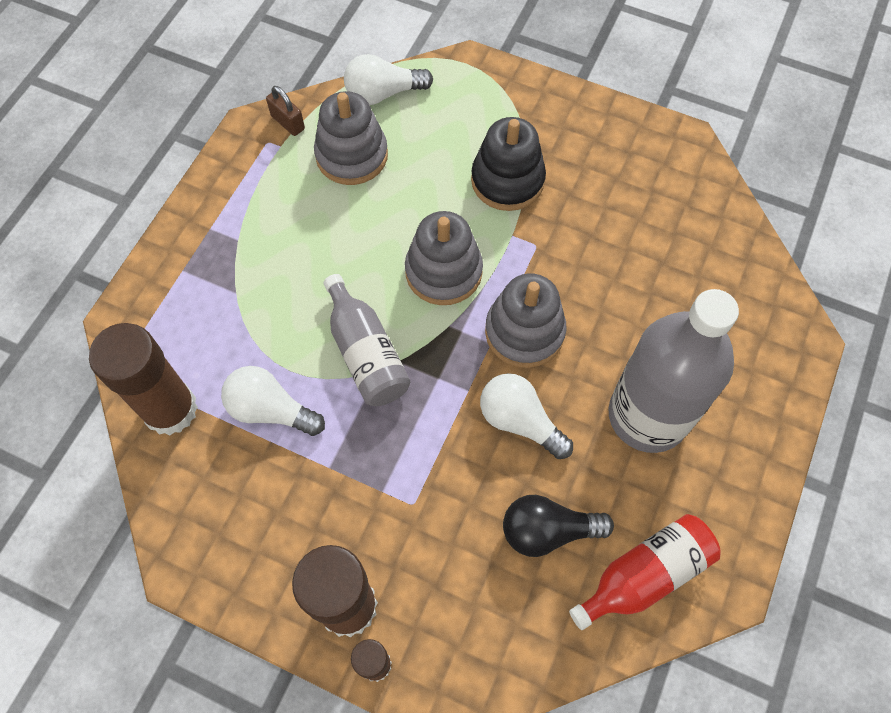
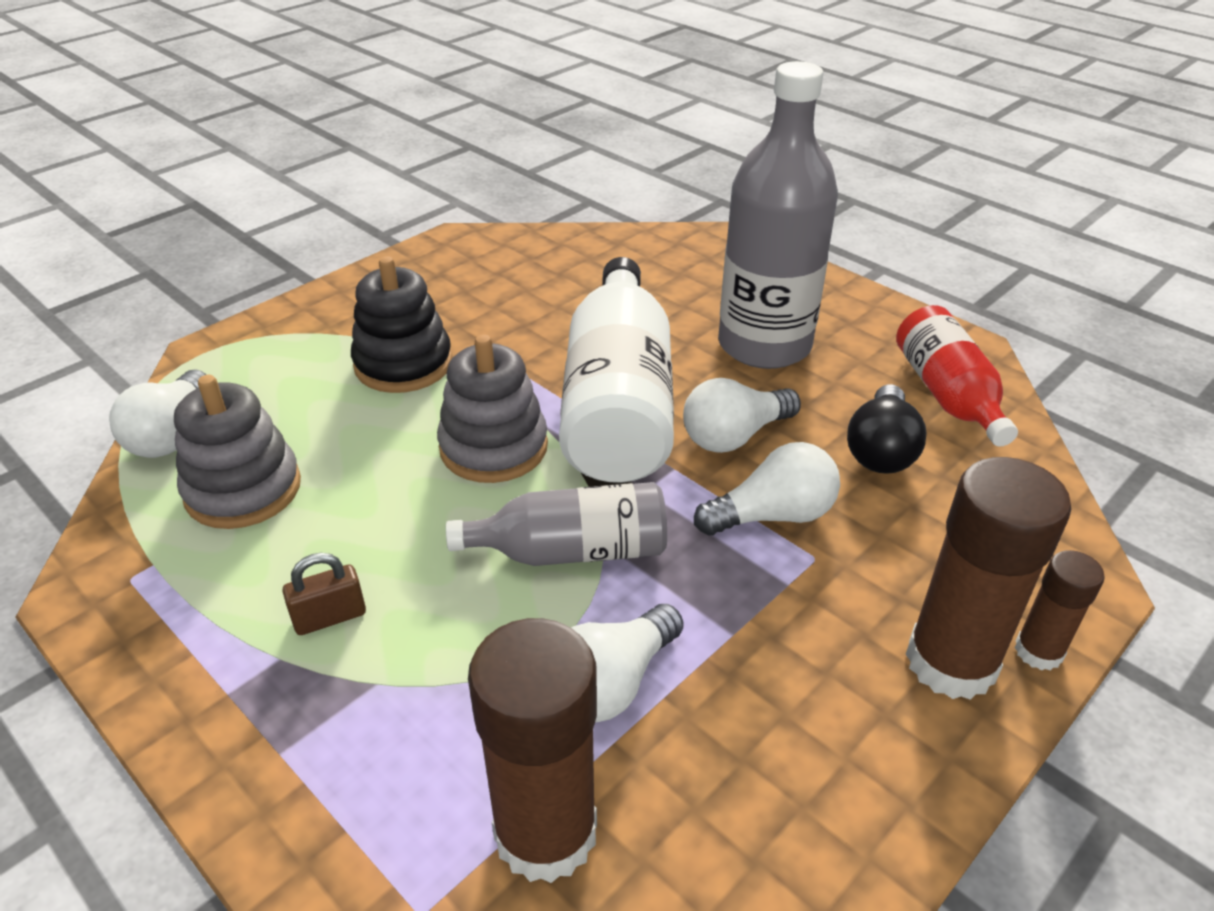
camera: 70 degrees left, 25 degrees down
brown padlock [266,86,305,136] -> brown padlock moved to [282,553,366,635]
grey stacking toy [485,273,566,368] -> white bottle [559,257,674,483]
none -> white light bulb [694,442,840,536]

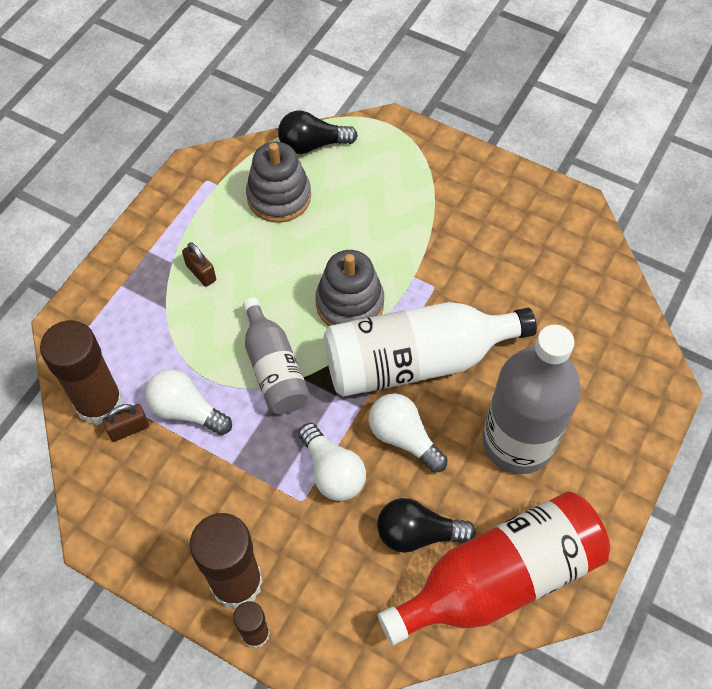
camera: 75 degrees right, 20 degrees up
white light bulb [109,369,206,458] -> black light bulb [278,111,358,154]
black stacking toy [351,256,452,393] -> none
red bottle [896,305,1018,447] -> red bottle [378,491,610,645], size x1.66
none -> brown padlock [102,404,149,442]

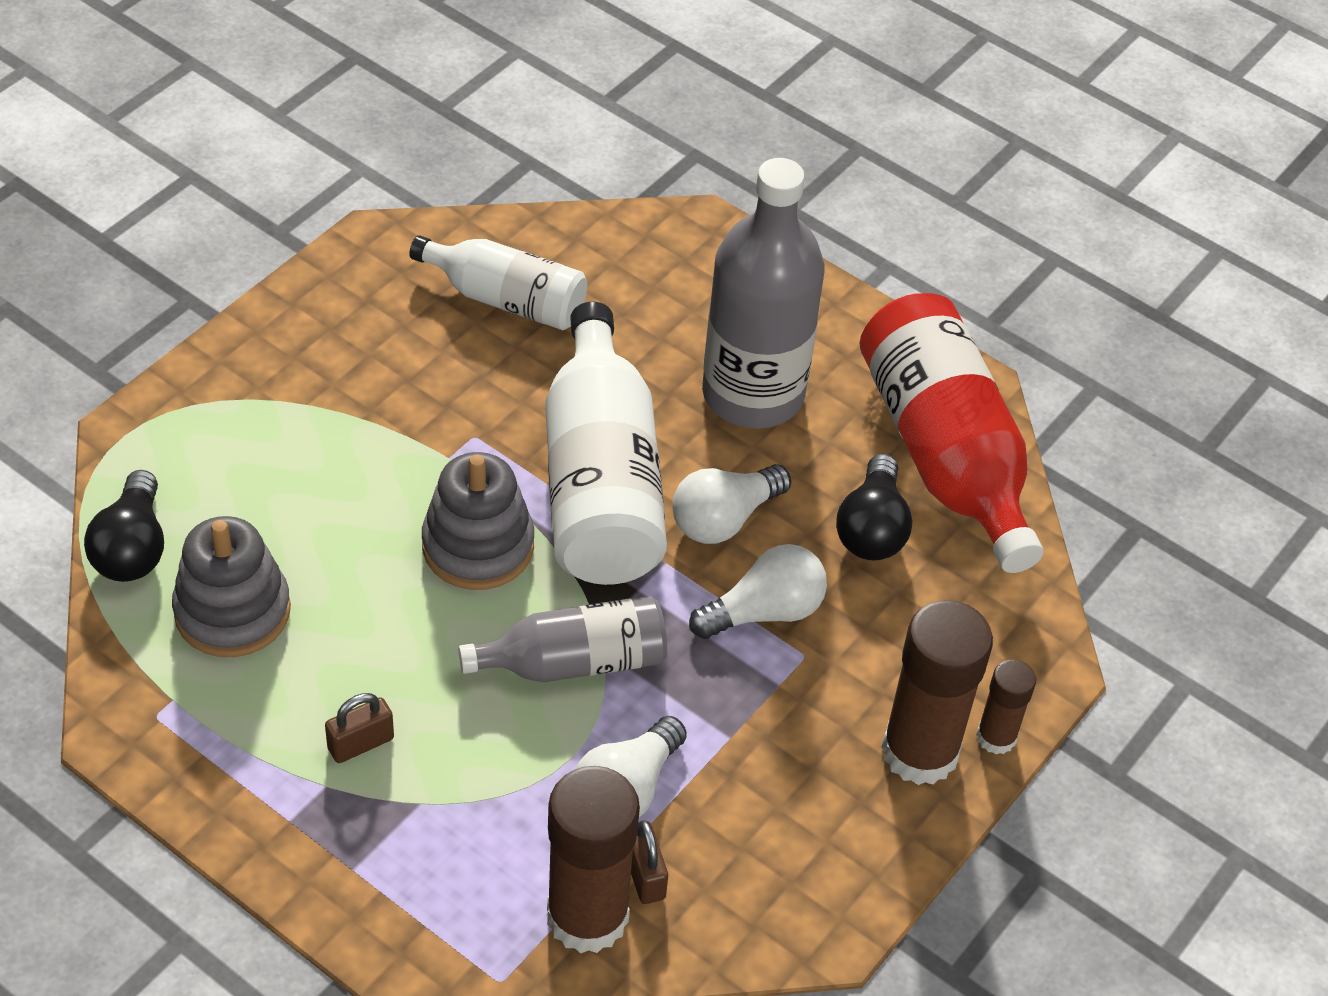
camera: 85 degrees left, 10 degrees down
none -> white bottle [409,235,587,330]

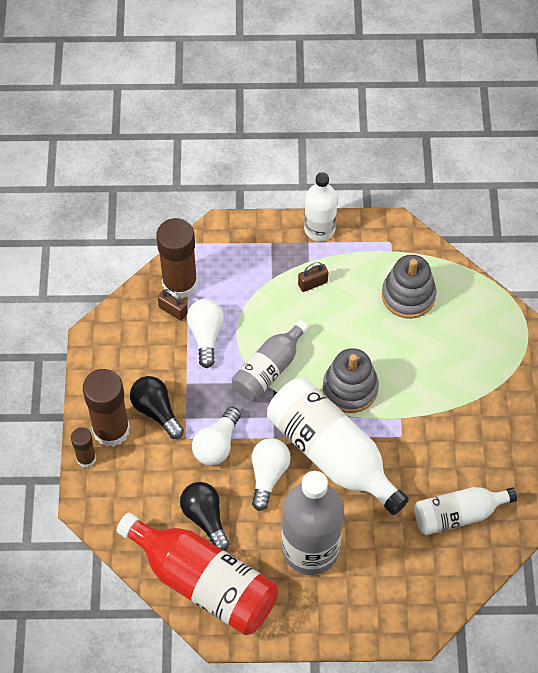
camera: 145 degrees right, 10 degrees up
black light bulb [84,470,164,582] -> black light bulb moved to [130,376,184,439]
brown padlock [325,693,394,763] -> brown padlock turned 45 degrees clockwise [298,262,328,292]
none -> white bottle [304,172,337,241]

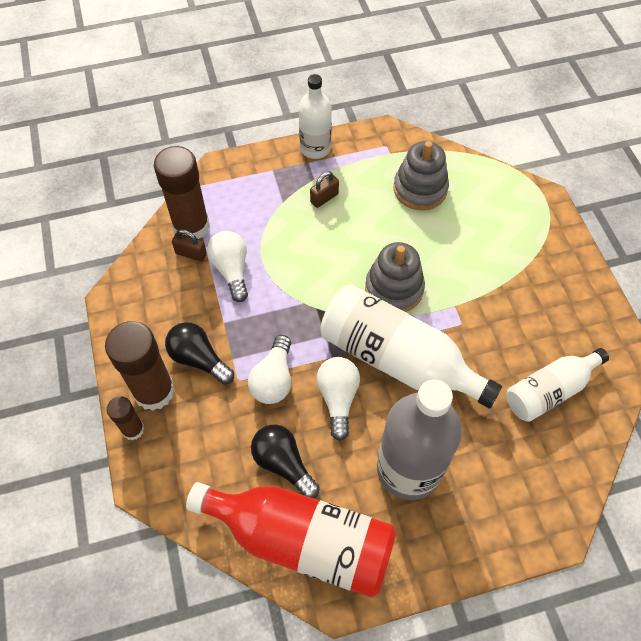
camera: 15 degrees left, 0 degrees up
grey bottle [232,320,308,401] -> none

